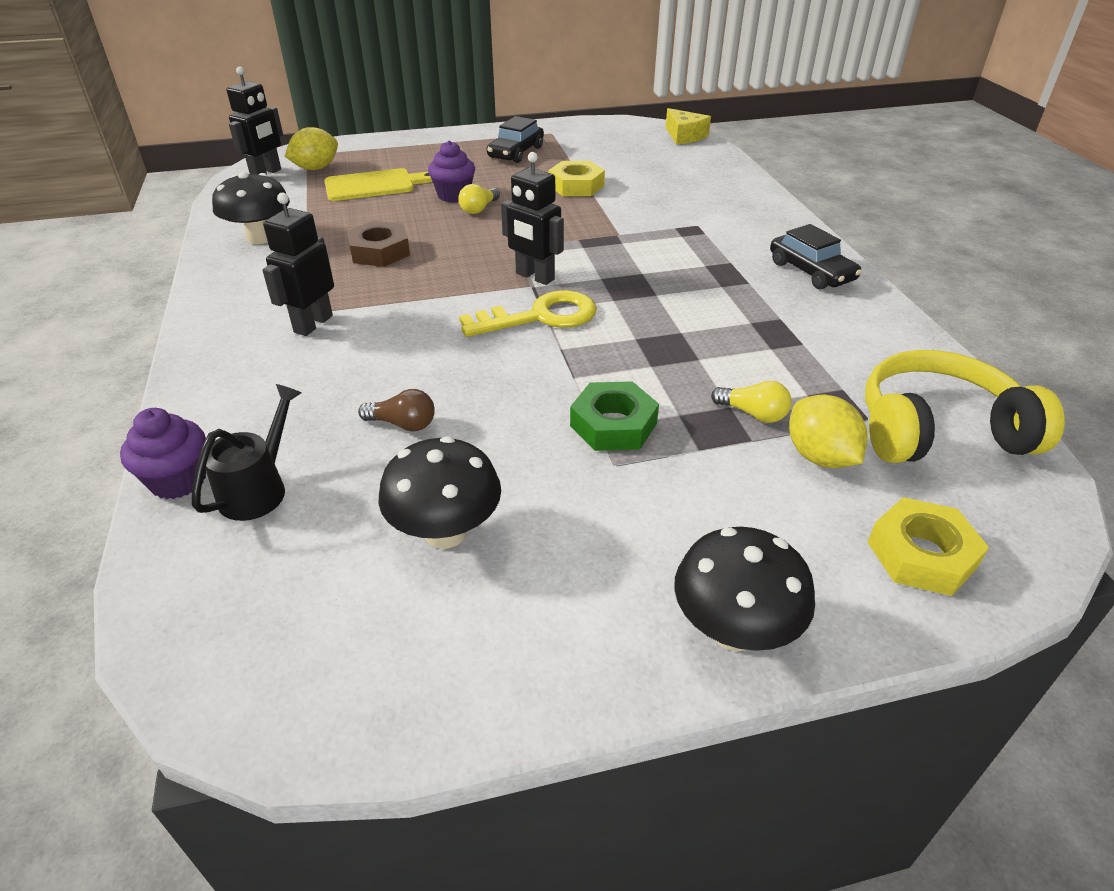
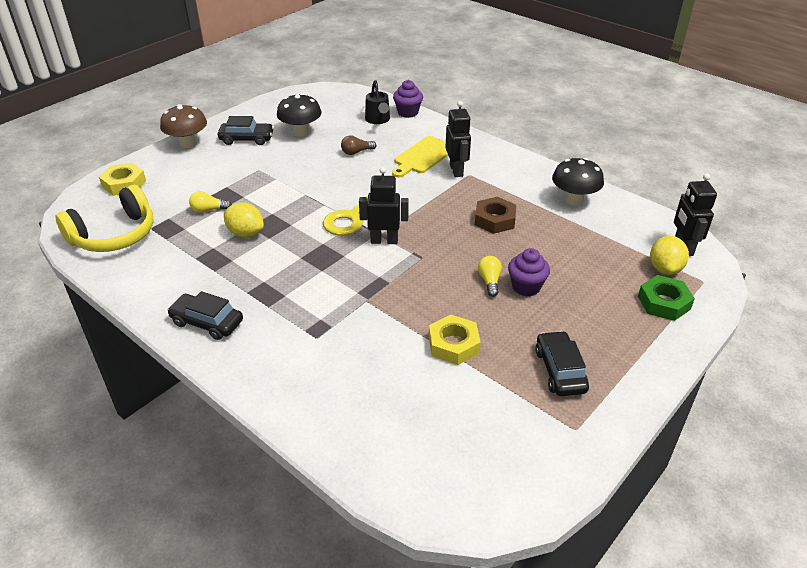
camera: 145 degrees right, 0 degrees up
yellow cutting board [324,168,432,201] -> yellow cutting board moved to [392,136,448,177]
green nut [570,381,659,451] -> green nut moved to [638,275,695,321]
yellow cheese [665,108,711,144] -> none
black mushroom [674,527,815,651] -> brown mushroom [160,104,207,148]
yellow lemon [789,394,867,468] -> yellow lemon moved to [224,202,264,237]
none -> black car [218,116,274,145]

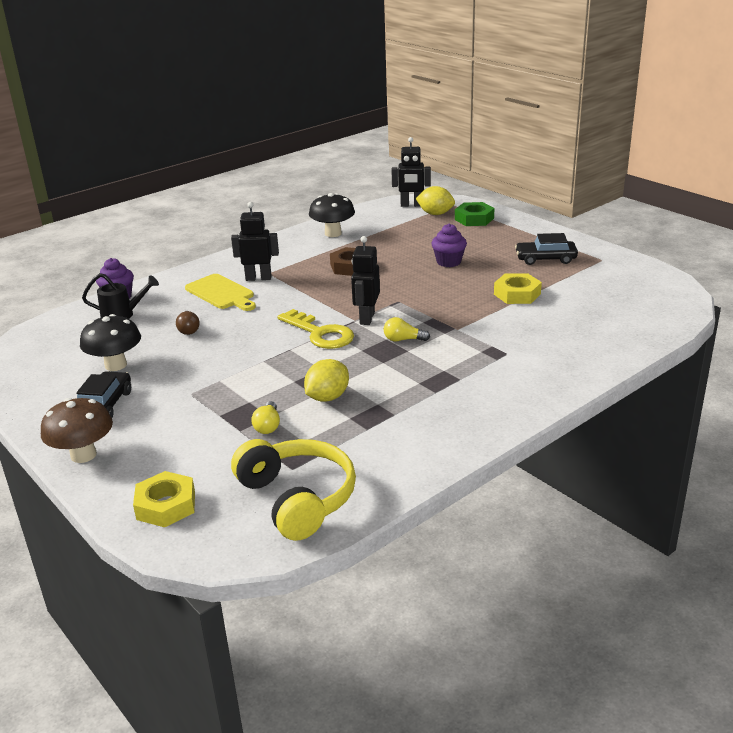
camera: 80 degrees left, 10 degrees down
black car [167,291,243,340] -> none
yellow light bulb [478,256,502,297] -> yellow light bulb moved to [384,317,430,341]

